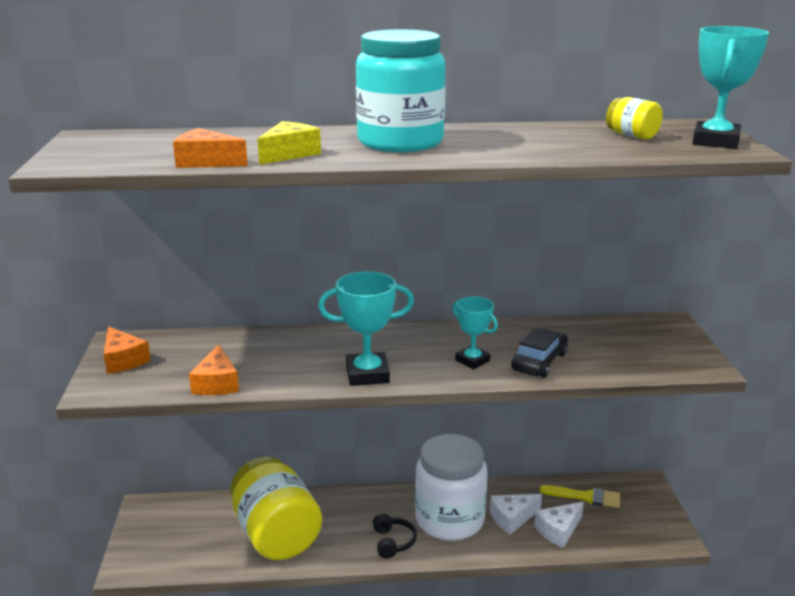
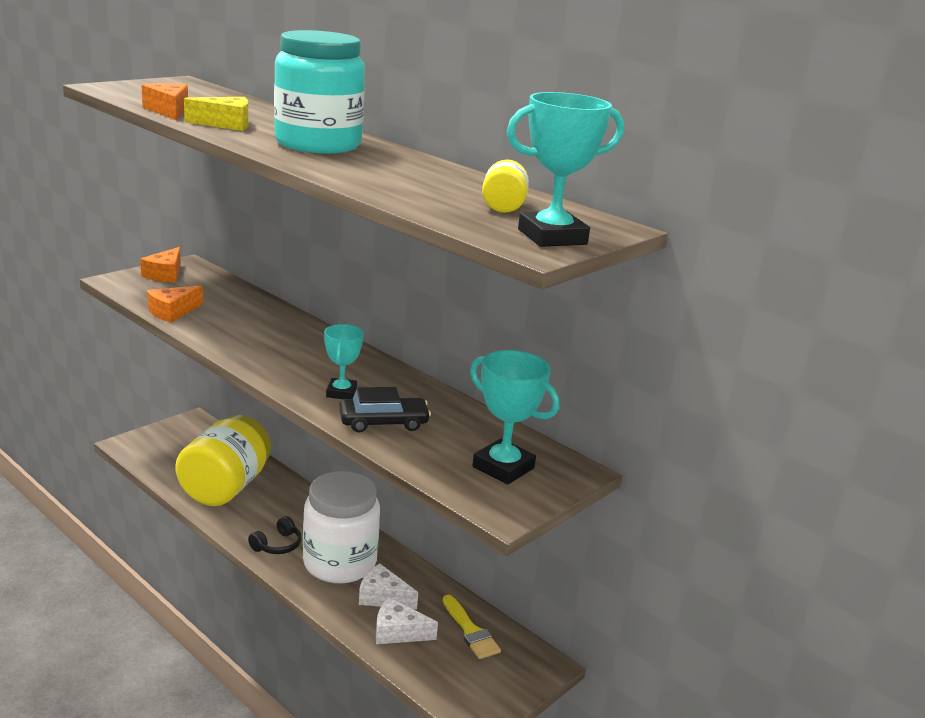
camera: 45 degrees right, 0 degrees up
turquoise trophy [318,271,414,386] -> turquoise trophy moved to [470,350,559,485]

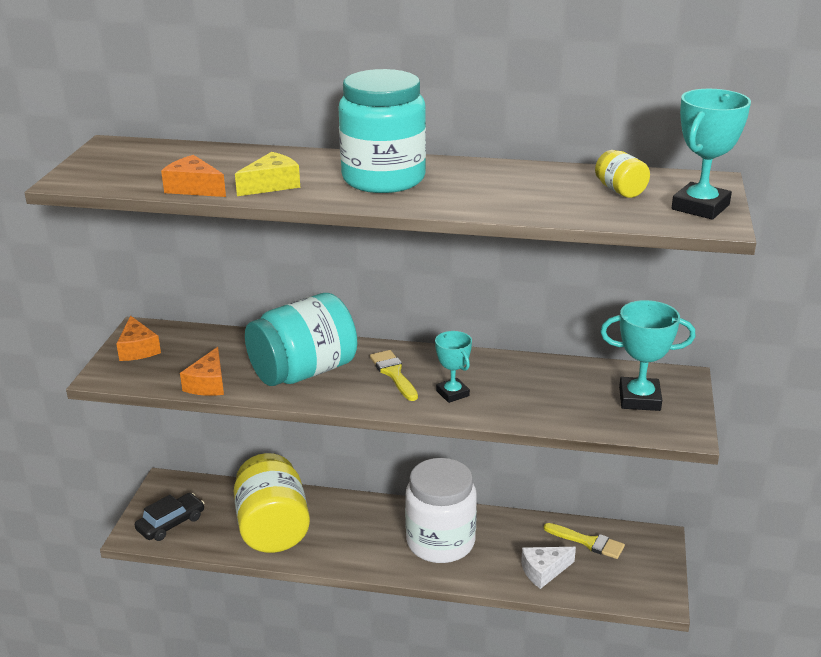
camera: 30 degrees left, 5 degrees up
black headphones [248,516,302,554] -> none
black car [339,387,431,432] -> black car moved to [135,493,204,541]
white cheese [359,564,418,610] -> none
none -> turquoise jar [245,293,357,386]
none -> yellow brush [370,350,418,401]

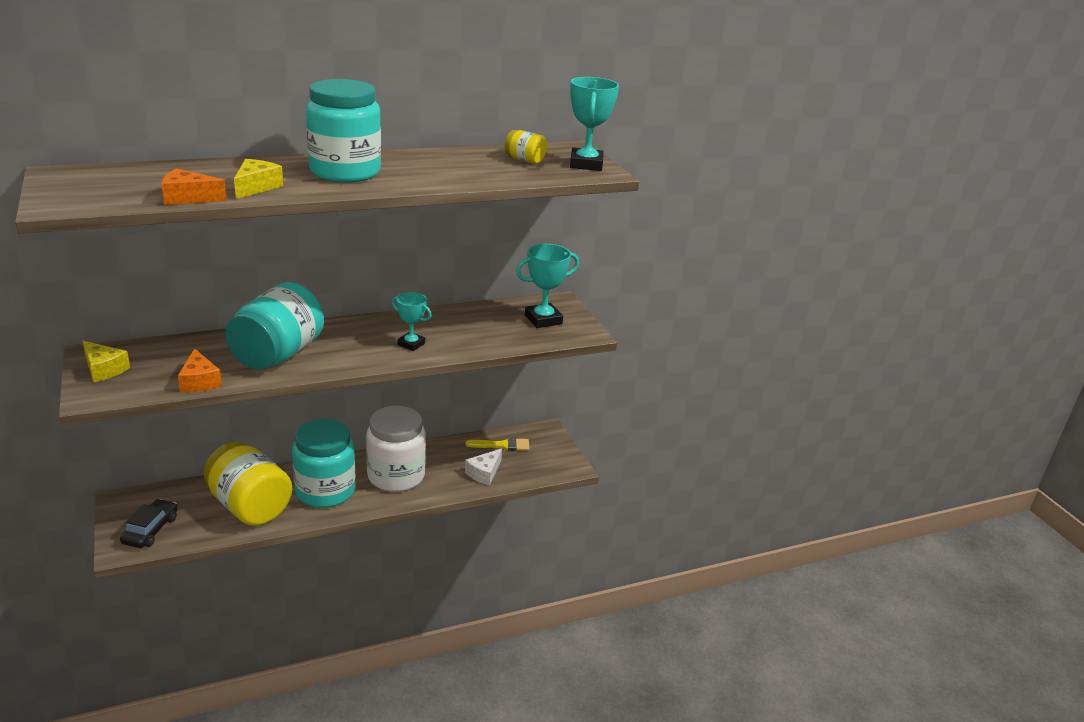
camera: 35 degrees left, 0 degrees up
orange cheese [116,316,161,361] -> yellow cheese [82,341,130,382]
yellow brush [370,350,418,401] -> none
none -> turquoise jar [292,419,355,508]

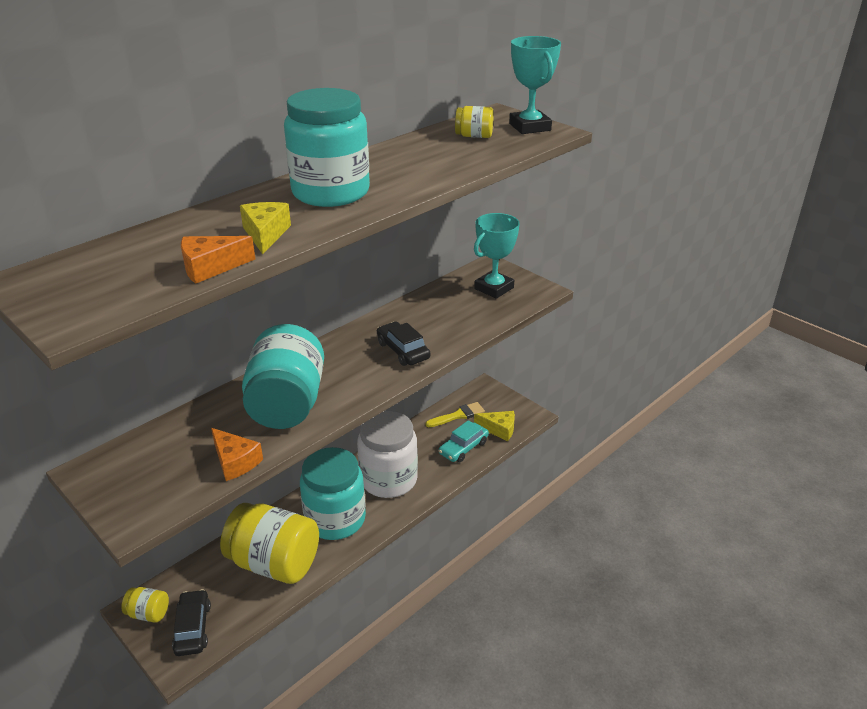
camera: 20 degrees left, 5 degrees up
yellow cheese [82,341,130,382] -> yellow cheese moved to [474,411,515,441]
turquoise trophy [392,292,432,351] -> black car [377,322,431,366]
white cheese [465,448,502,485] -> turquoise car [439,420,489,462]
none -> yellow jar [121,587,169,623]

